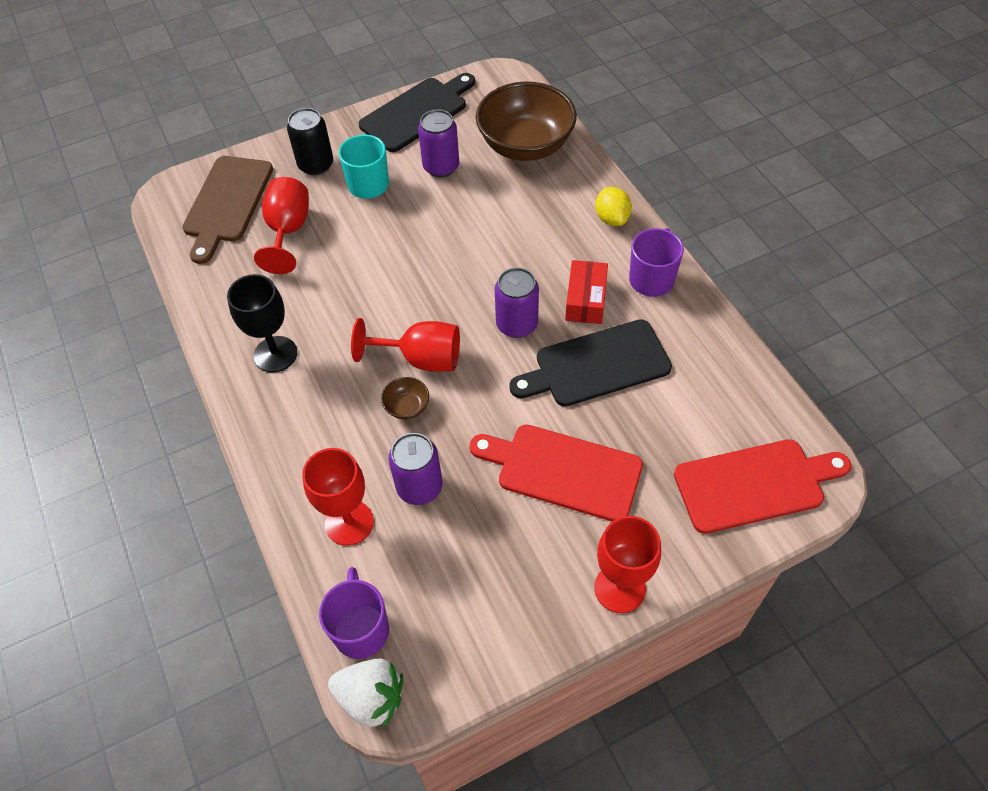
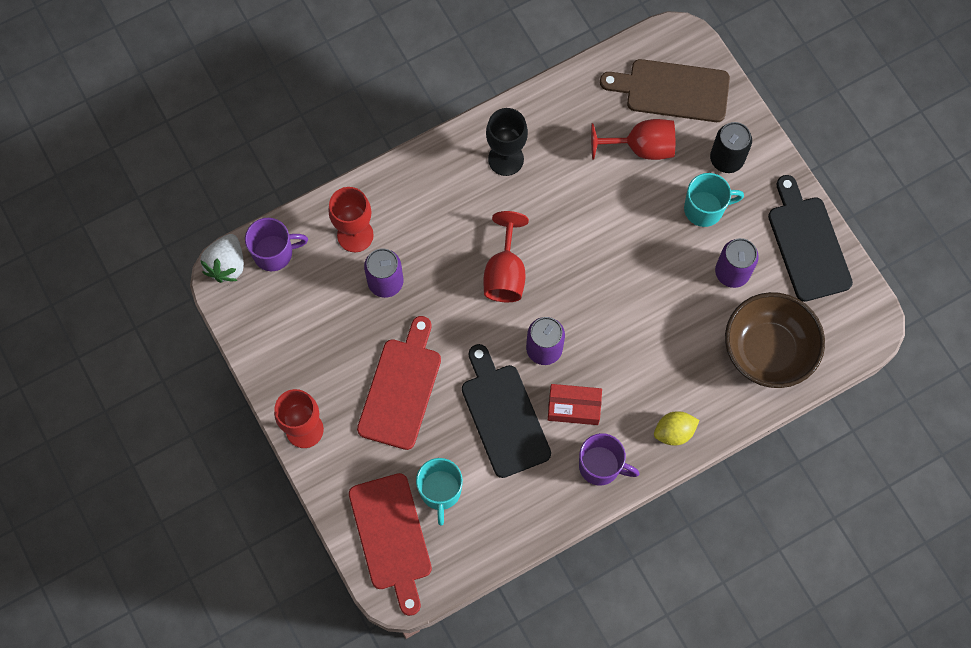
camera: 85 degrees right, 15 degrees up
black cutting board [359,73,475,152] -> black cutting board turned 150 degrees counterclockwise [768,175,853,302]
brown bowl [381,377,429,420] -> none
none -> turquoise mug [416,458,463,526]

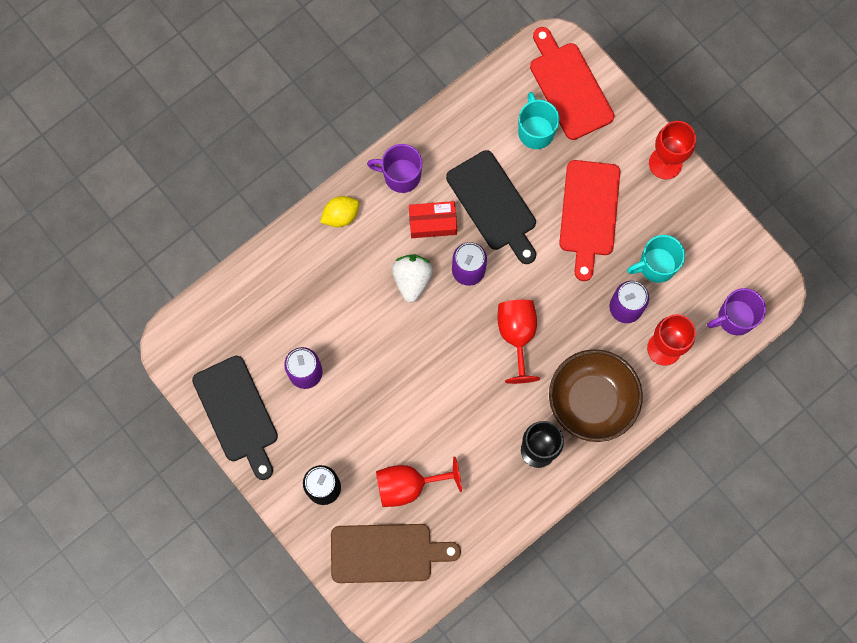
camera: 170 degrees right, 5 degrees up
white strawberry [200,234,244,283] -> white strawberry moved to [392,254,433,303]
turquoise mug [684,173,744,227] -> turquoise mug moved to [627,235,685,283]
brown bowl [725,292,825,388] -> brown bowl moved to [549,349,643,442]

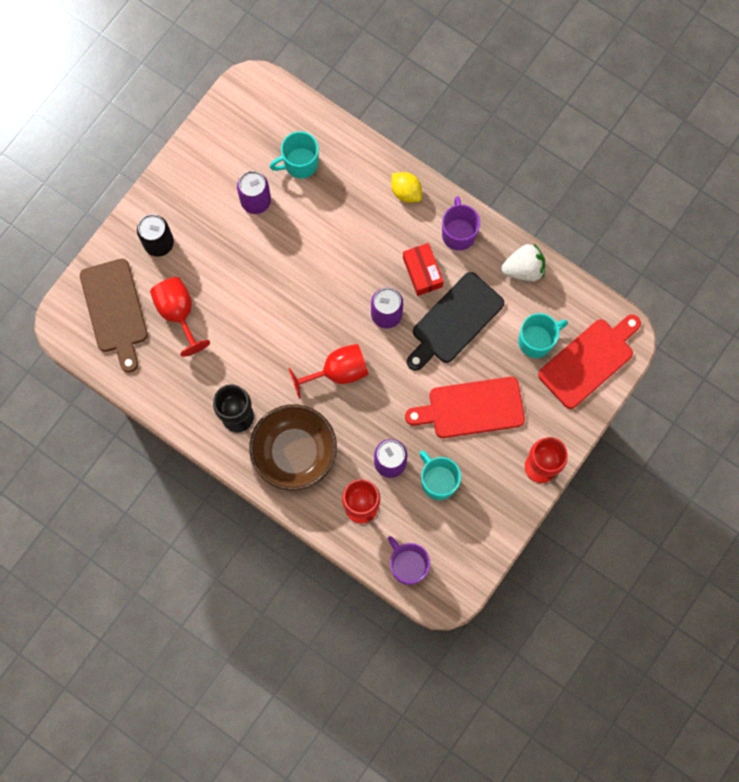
camera: 75 degrees right, 0 degrees up
black cutting board [192,356,278,480] -> none
white strawberry [392,254,433,303] -> white strawberry moved to [501,243,545,281]
none -> turquoise mug [270,131,319,178]

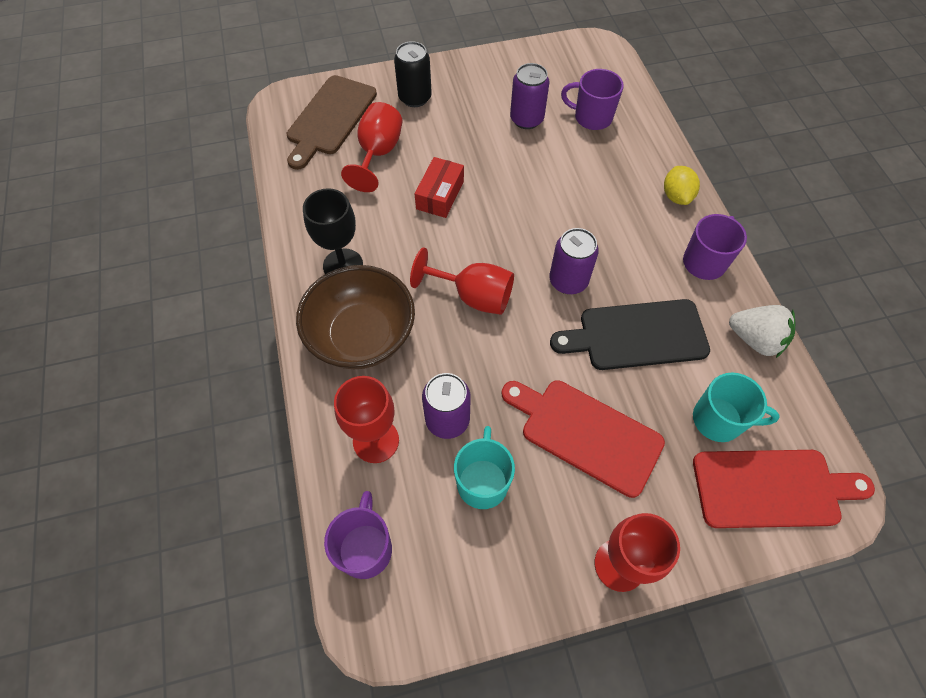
camera: 40 degrees right, 15 degrees down
turquoise mug [270,131,319,178] -> purple mug [561,69,624,130]
red box [403,243,444,296] -> red box moved to [415,157,464,218]

